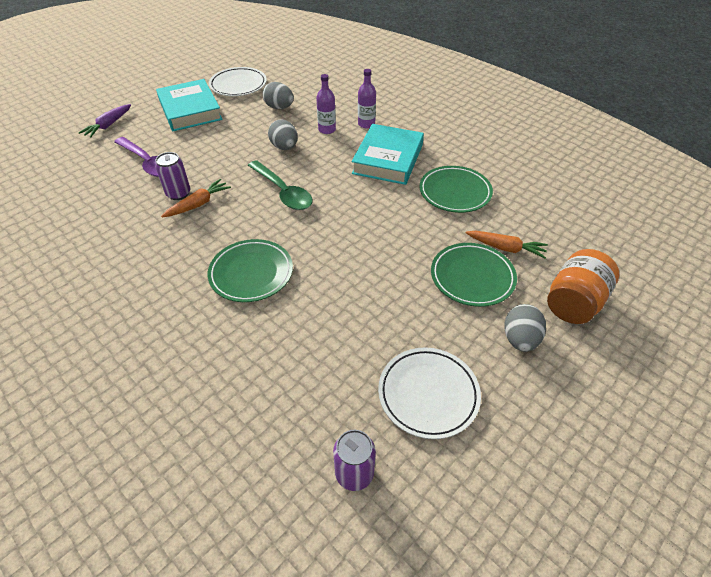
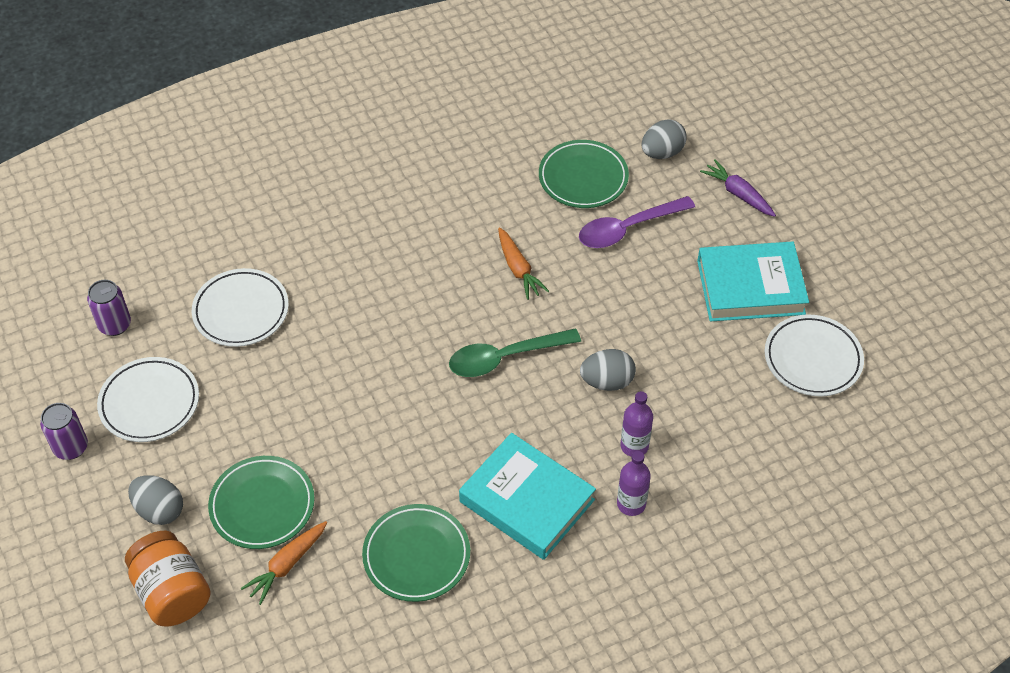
camera: 110 degrees right, 5 degrees up
purple can [155,152,191,200] -> purple can moved to [40,403,88,460]
green plate [208,239,293,302] -> green plate moved to [539,140,629,208]
grey egg [262,82,294,109] -> grey egg moved to [642,119,687,159]
none -> white plate [192,268,289,347]

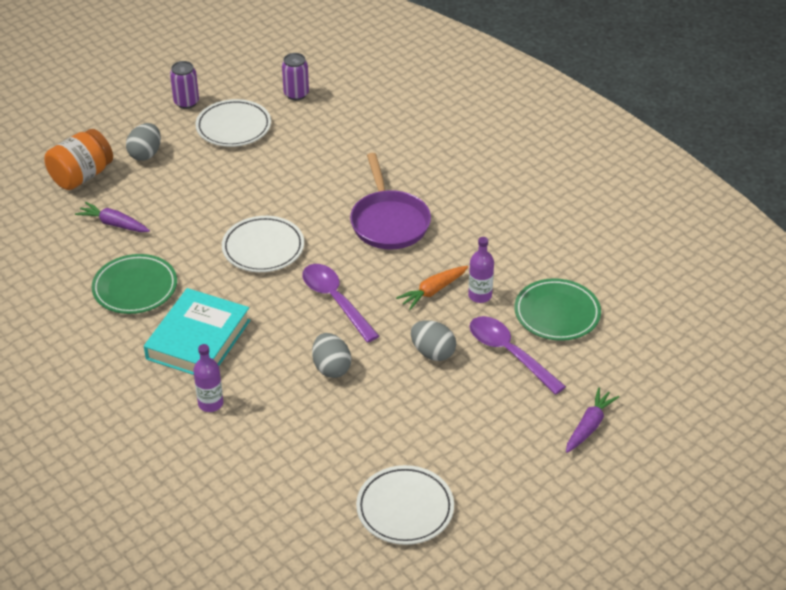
camera: 75 degrees right, 10 degrees down
white plate [192,268,289,347] -> white plate moved to [222,216,304,272]
green plate [208,456,315,549] -> none
orange carrot [241,521,327,605] -> purple carrot [75,202,150,232]
green spoon [449,328,581,377] -> purple spoon [302,264,379,343]
purple bottle [620,391,653,457] -> purple bottle moved to [468,237,494,303]
grey egg [642,119,687,159] -> grey egg moved to [411,320,456,361]
turquoise book [697,242,809,322] -> none
none -> purple pan [350,153,431,249]

